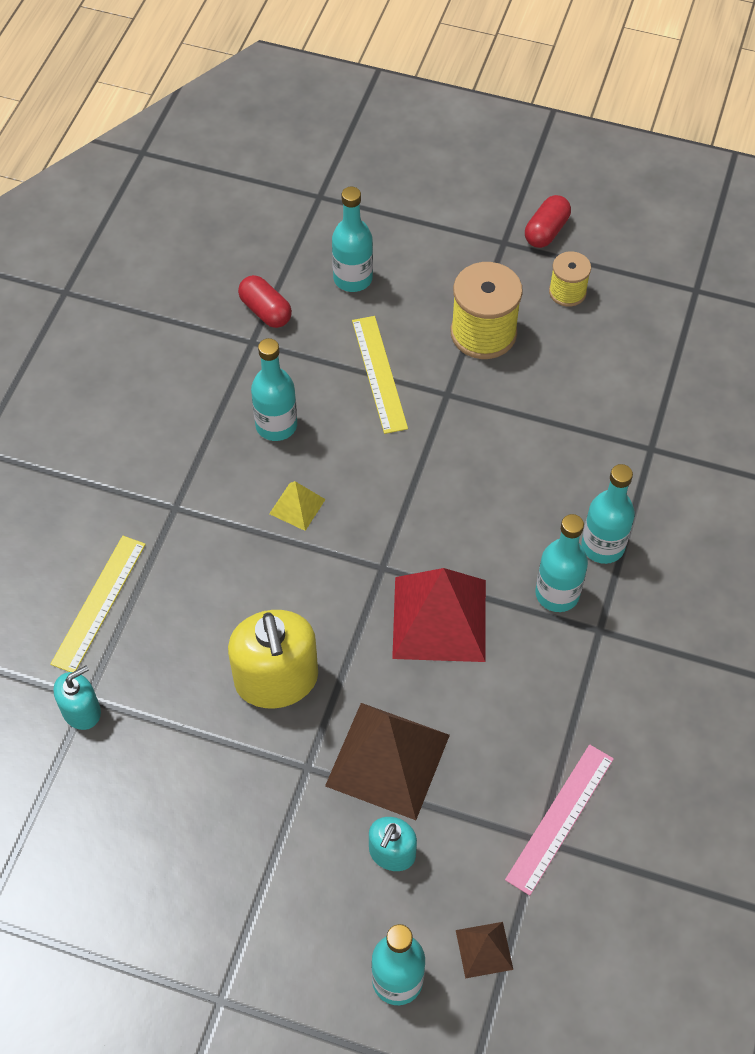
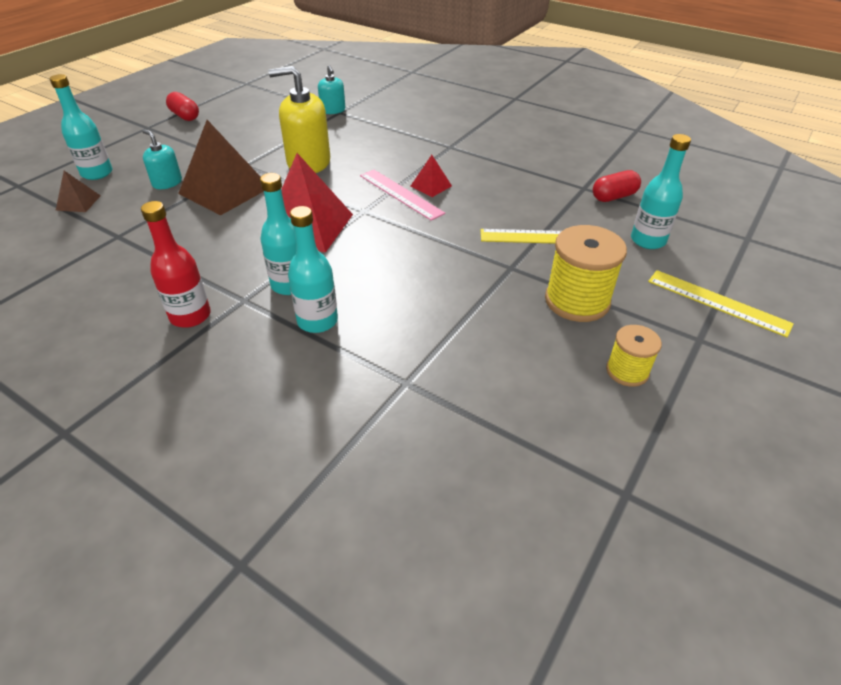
camera: 105 degrees right, 15 degrees down
yellow ruler [50,536,146,672] -> yellow ruler moved to [648,270,794,337]
turquoise bottle [251,338,297,441] -> none
yellow pyramid [269,481,326,531] -> red pyramid [410,155,452,197]
pink ruler [505,744,614,896] -> pink ruler moved to [360,170,445,221]
red capsule [525,195,571,248] -> red capsule moved to [166,92,199,121]
none -> red bottle [141,201,211,328]

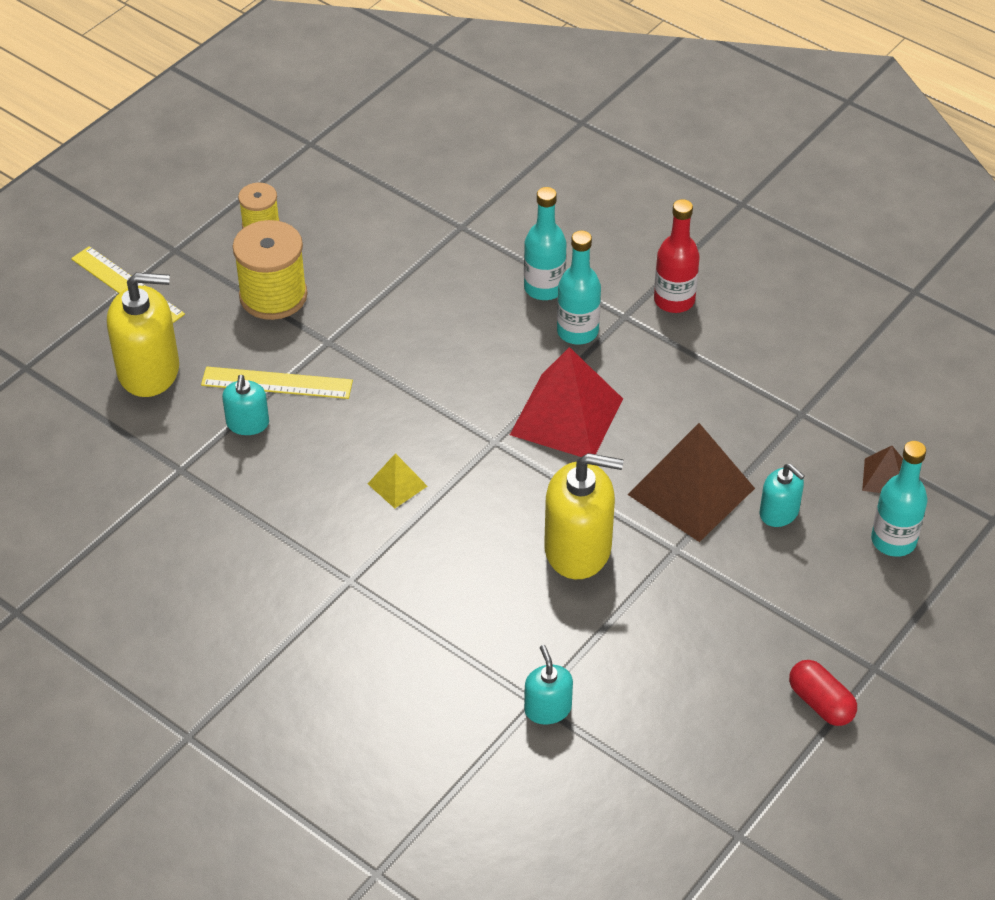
camera: 175 degrees left, 5 degrees up
pink ruler [360,170,445,221] -> none
red pyramid [410,155,452,197] -> yellow pyramid [368,453,428,508]
red capsule [593,170,641,202] -> none
turquoise bottle [631,134,691,249] -> yellow soap dispenser [107,273,179,397]
none -> turquoise soap dispenser [222,375,269,435]

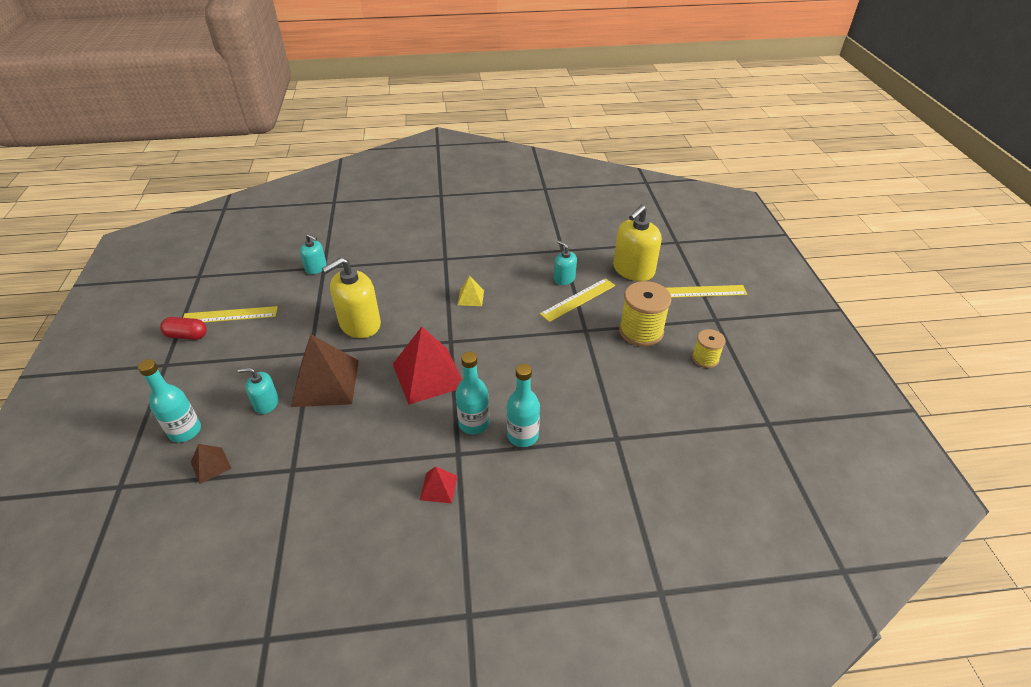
camera: 135 degrees right, 5 degrees down
red bottle [654,199,700,313] -> red pyramid [420,466,457,503]
none -> yellow ruler [183,306,278,323]

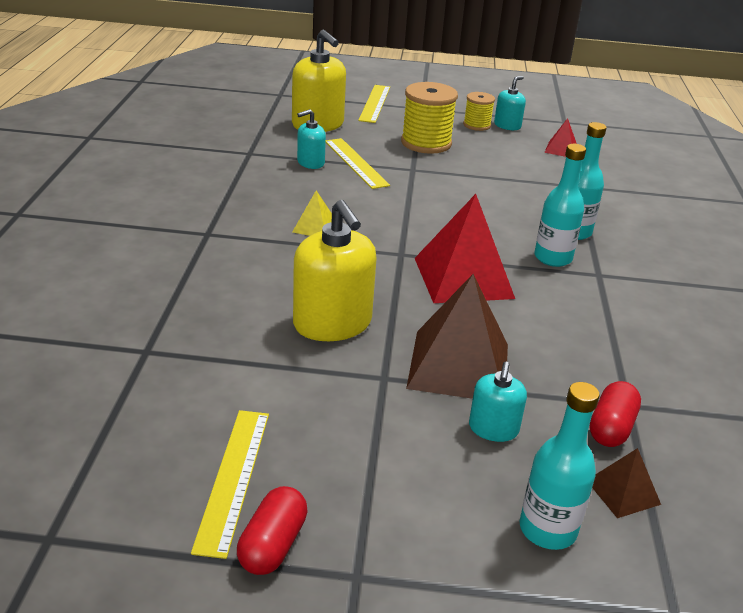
camera: 80 degrees left, 10 degrees down
turquoise soap dispenser [300,234,327,274] -> turquoise soap dispenser moved to [494,76,526,130]
red pyramid [420,466,457,503] -> red pyramid moved to [544,118,577,157]
none -> red capsule [589,381,641,447]

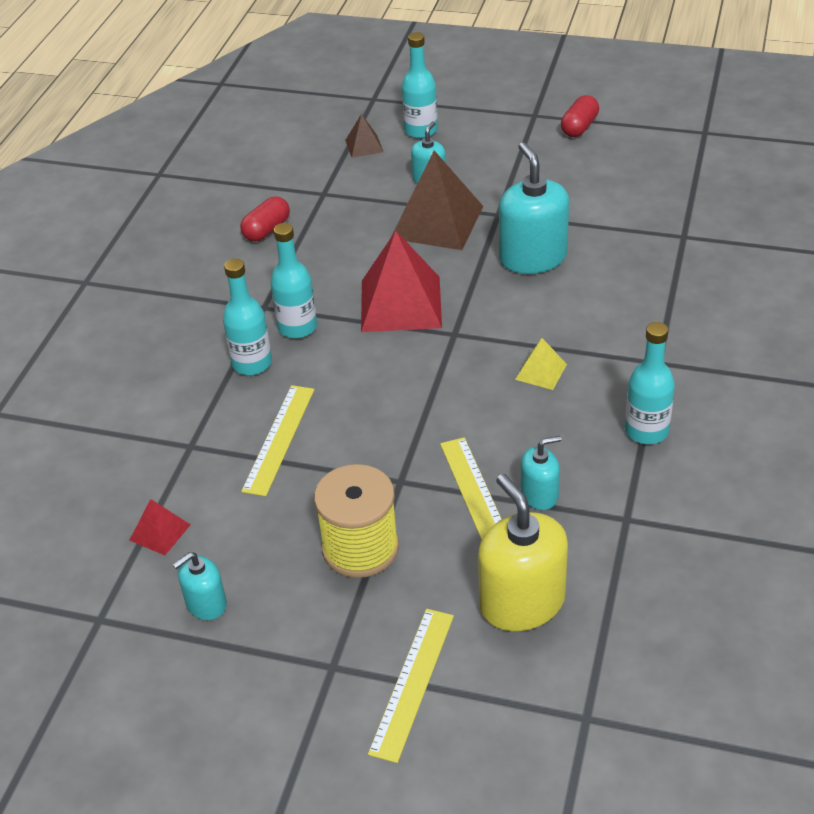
camera: 165 degrees left, 10 degrees up
yellow ruler [191,410,269,559] -> yellow ruler moved to [241,385,314,496]
yellow soap dispenser [293,200,377,341] -> turquoise soap dispenser [499,142,569,274]
yellow spool [463,92,495,131] -> none
red capsule [589,381,641,447] -> red capsule moved to [240,196,290,241]
none -> turquoise bottle [625,322,675,444]

